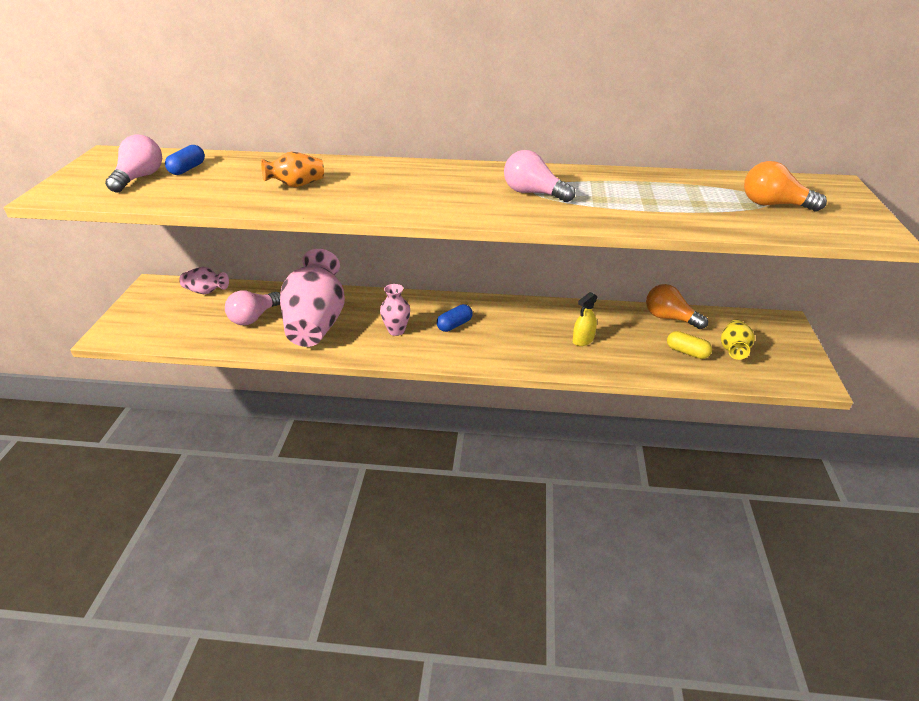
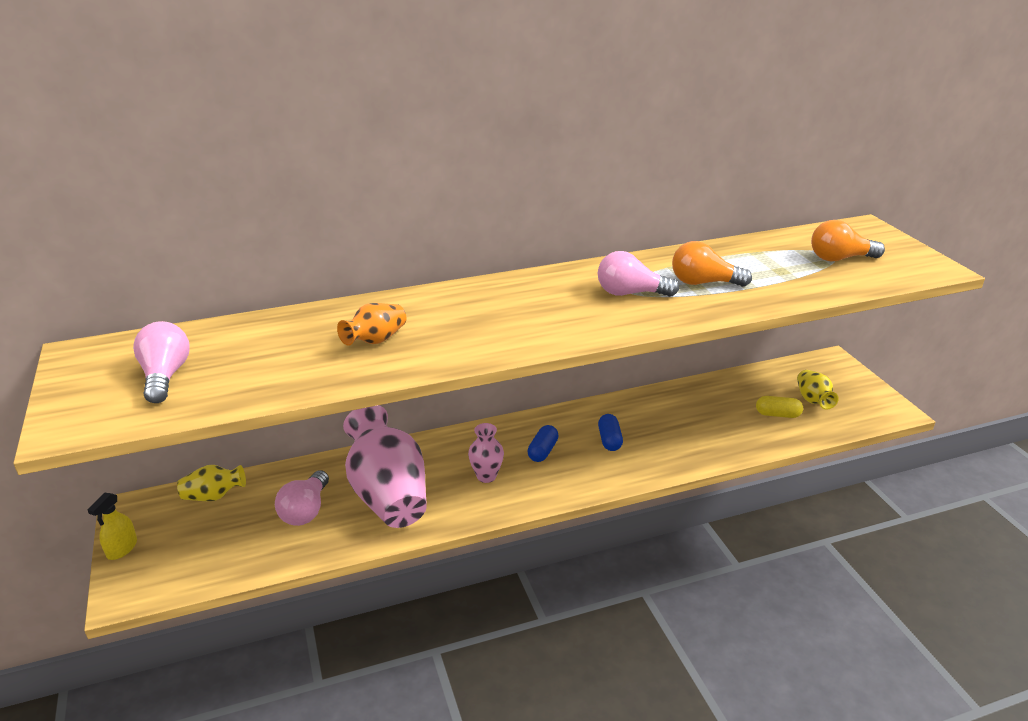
camera: 25 degrees left, 5 degrees down
blue capsule [165,145,205,175] -> blue capsule moved to [598,414,623,451]
pink vase [179,267,229,294] -> yellow vase [177,465,246,501]
yellow spray bottle [573,292,597,346] -> yellow spray bottle moved to [88,493,137,560]
orange light bulb [646,284,708,329] -> orange light bulb moved to [672,241,752,287]

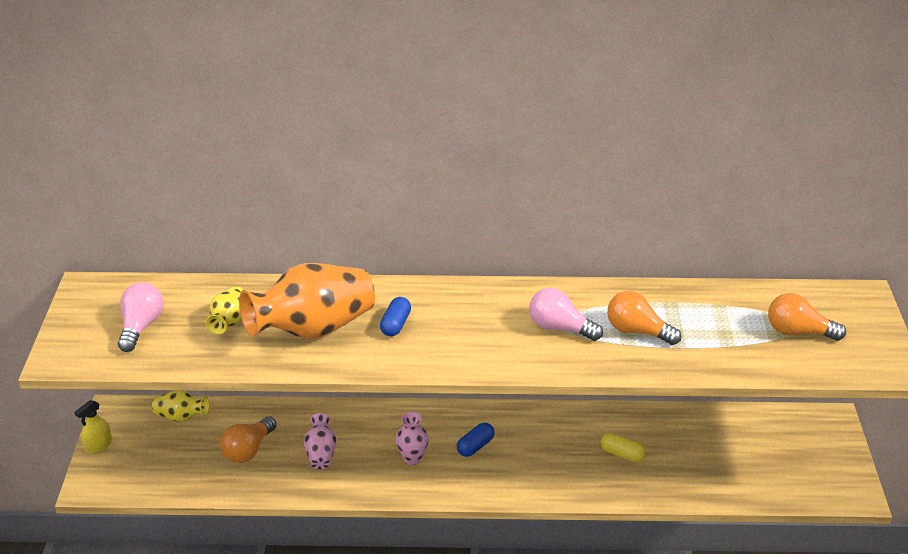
camera: 20 degrees right, 5 degrees up
pink light bulb [275,470,329,526] -> orange light bulb [220,416,277,463]
orange vase [337,303,406,346] -> orange vase [239,263,375,339], size x2.11
pink vase [343,405,427,528] -> pink vase [304,413,337,469], size x0.47
blue capsule [598,414,623,451] -> blue capsule moved to [380,297,411,336]
yellow capsule [756,396,803,418] -> yellow capsule moved to [601,432,646,462]
yellow vase [797,370,839,410] -> yellow vase moved to [206,286,244,334]

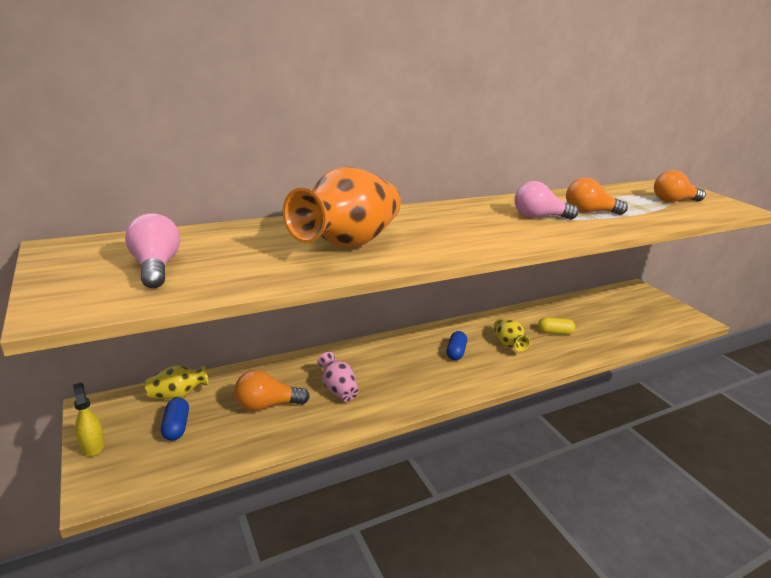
camera: 30 degrees left, 10 degrees down
yellow spray bottle [74,400,112,454] -> yellow spray bottle turned 135 degrees clockwise [73,383,105,456]
yellow vase [206,286,244,334] -> yellow vase moved to [494,318,530,352]
orange light bulb [220,416,277,463] -> orange light bulb turned 75 degrees clockwise [234,370,310,411]
blue capsule [380,297,411,336] -> blue capsule moved to [161,398,189,440]
pink vase [396,412,429,465] -> none

